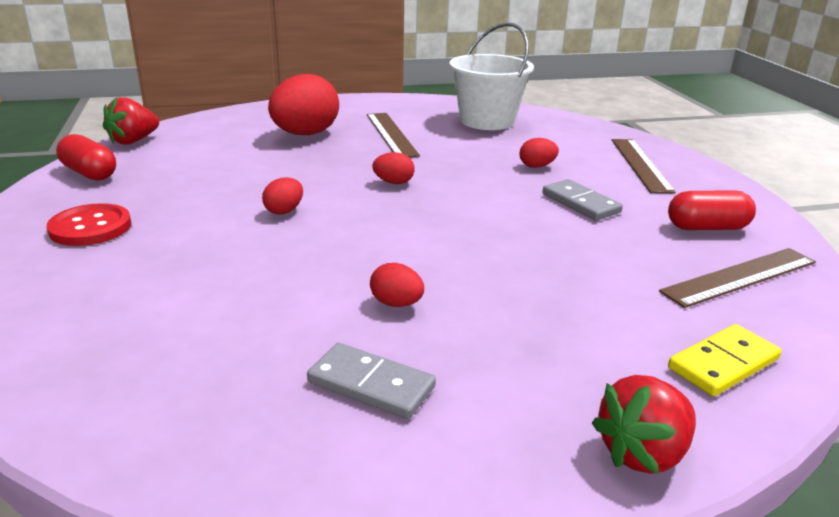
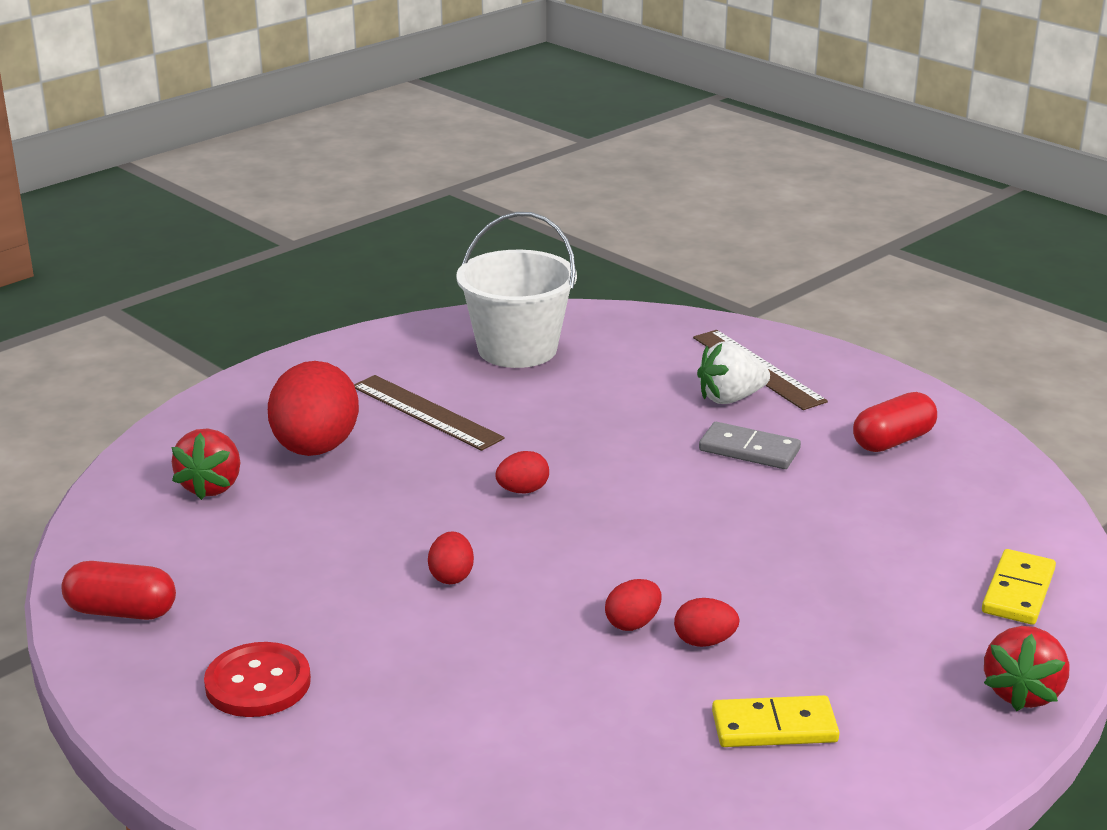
camera: 30 degrees left, 0 degrees up
red strawberry [103,97,159,145] -> red strawberry moved to [172,429,240,500]
grey domino [307,343,436,419] -> yellow domino [712,695,839,747]
red egg [519,138,559,168] -> red egg moved to [605,579,662,631]
brown ruler [659,248,816,308] -> none
none -> white strawberry [697,341,770,404]

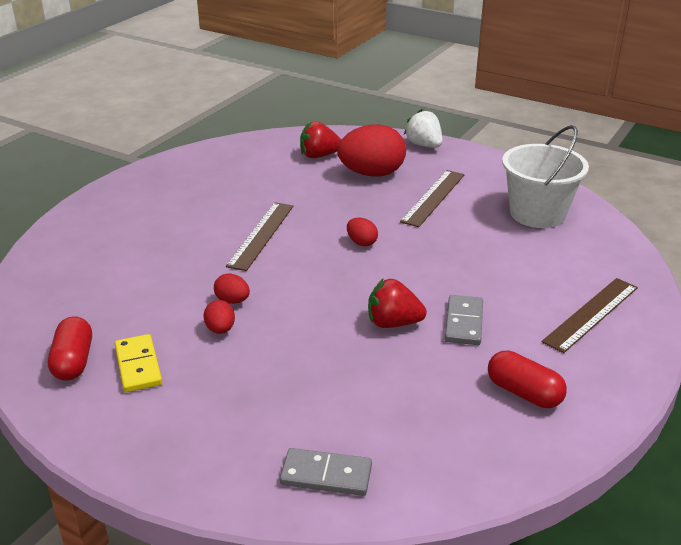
camera: 75 degrees right, 5 degrees up
red capsule [61,561,176,620] -> red capsule moved to [48,316,92,381]
red button [204,642,311,717] -> none
red egg [428,531,474,584] -> brown ruler [226,202,293,271]
white strawberry [697,341,770,404] -> white strawberry moved to [404,109,443,148]
yellow domino [982,549,1056,625] -> grey domino [280,448,372,496]
red strawberry [984,626,1070,711] -> red strawberry moved to [368,278,427,328]

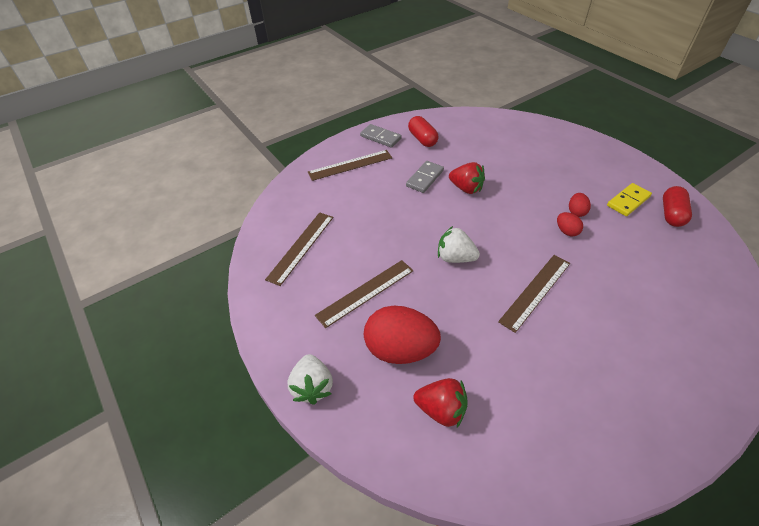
camera: 155 degrees left, 15 degrees up
yellow domino [115,334,162,392] -> yellow domino turned 45 degrees clockwise [607,183,652,216]
grey domino [280,448,372,496] -> grey domino moved to [360,124,402,148]
red egg [347,218,378,246] -> white strawberry [438,226,480,263]
white bucket [502,125,589,228] -> brown ruler [265,212,333,286]

